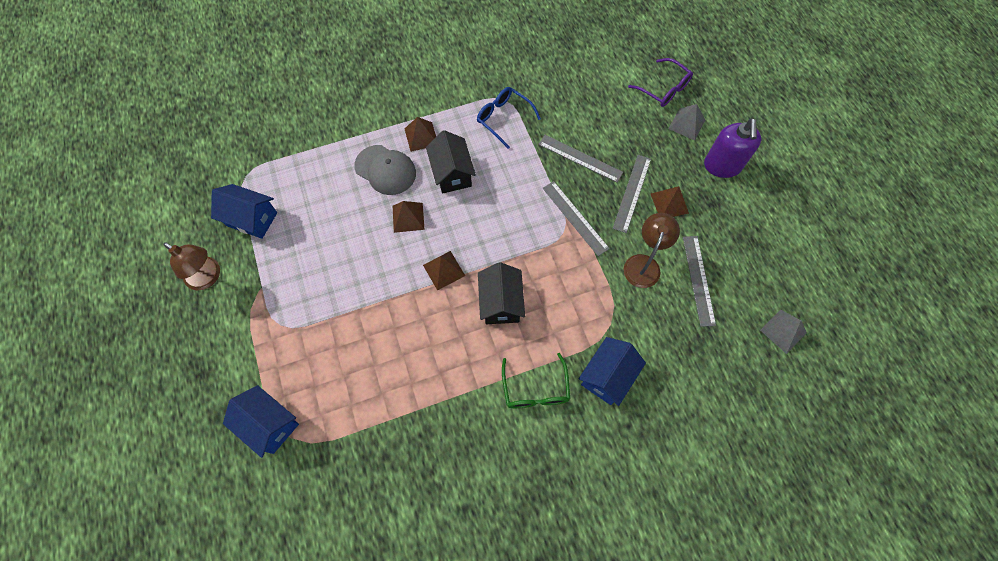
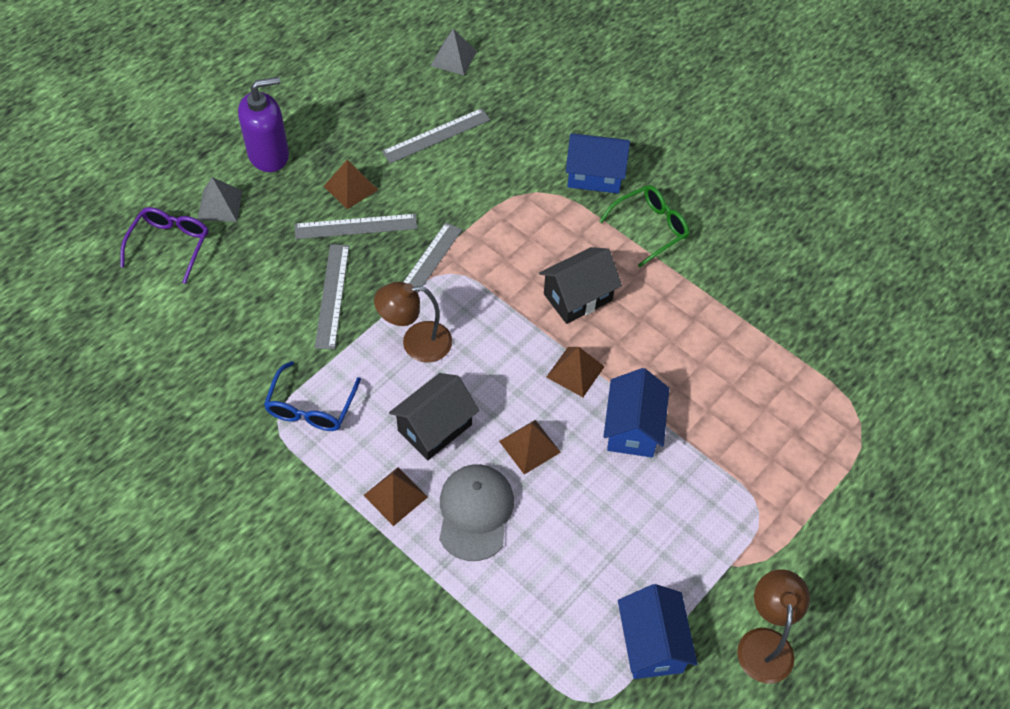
camera: 120 degrees left, 10 degrees down
blue house [223,385,299,458] -> blue house moved to [603,368,669,458]
brown lamp [624,213,680,288] -> brown lamp moved to [374,282,452,363]

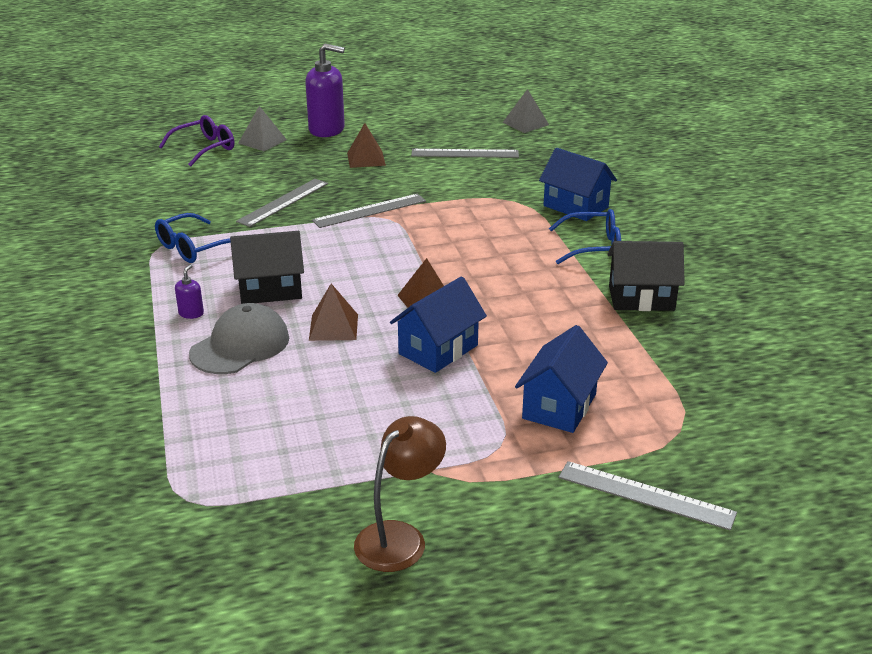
camera: 35 degrees right, 25 degrees down
grey ruler [295,214,417,239] -> grey ruler moved to [558,461,737,531]
brown pyramid [363,467,428,526] -> purple soap dispenser [175,264,204,319]
brown lamp [374,282,452,363] -> none
black house [539,247,622,324] -> black house moved to [607,241,685,311]
green glasses [599,185,689,268] -> blue glasses [549,209,621,264]
blue house [618,584,697,679] -> blue house moved to [515,325,608,433]

